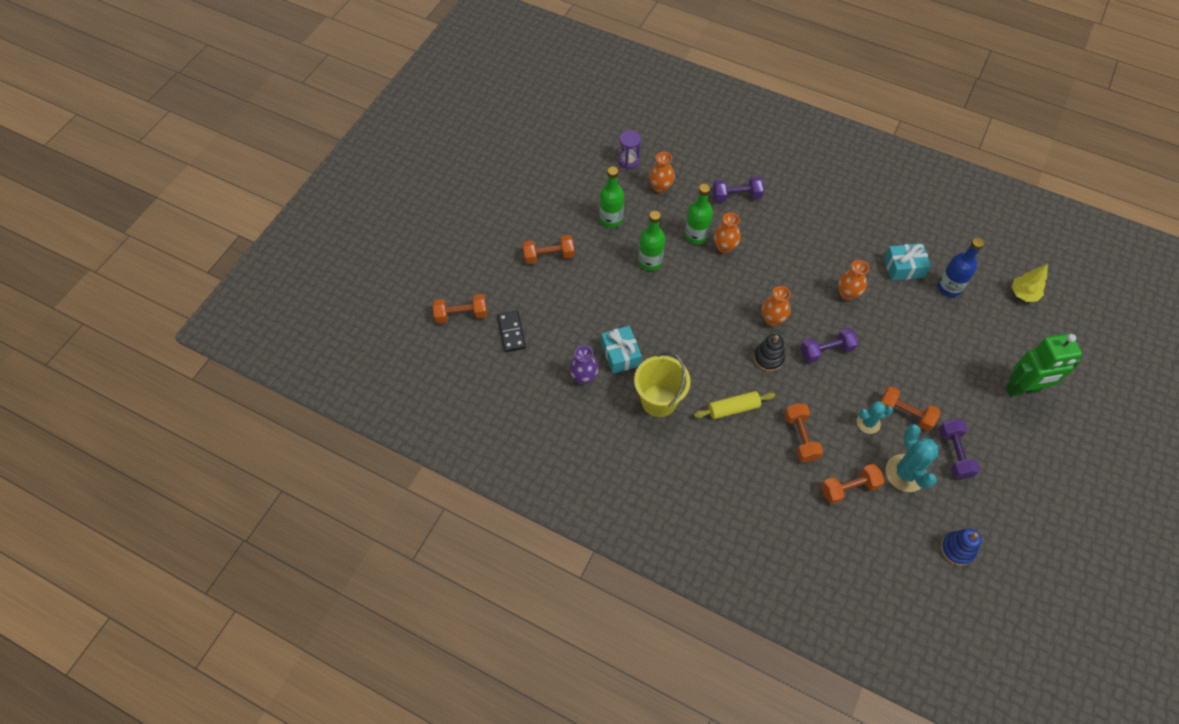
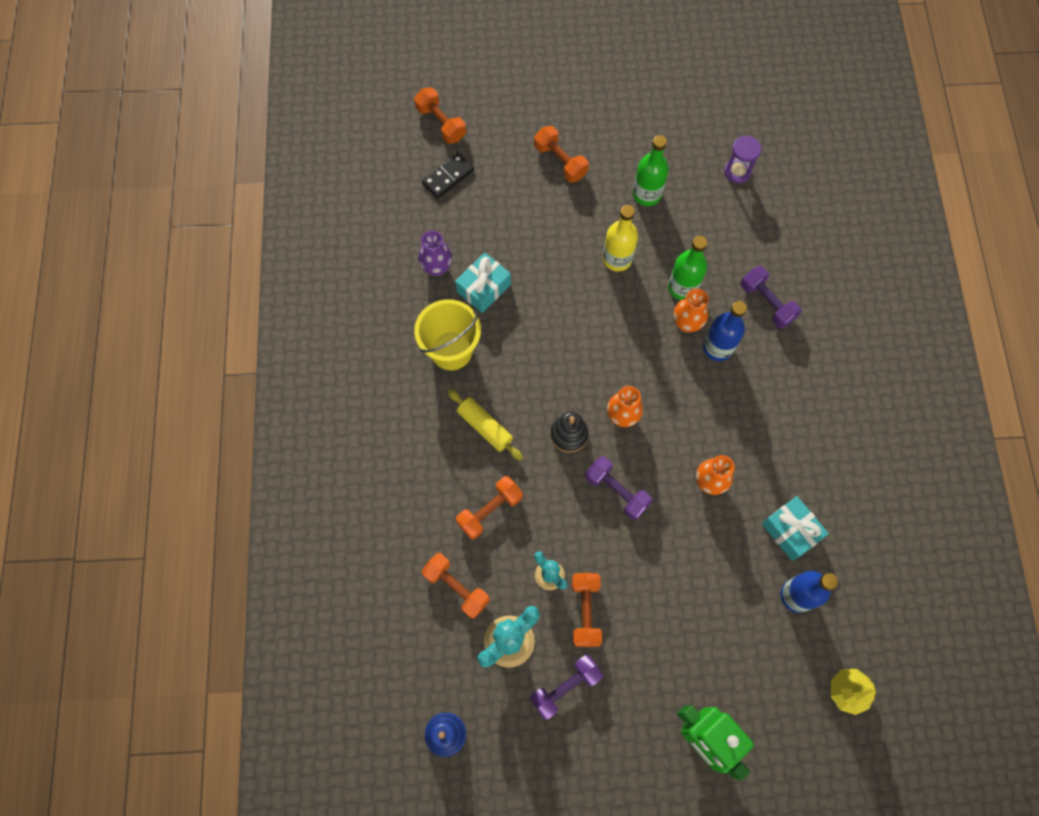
camera: 60 degrees right, 10 degrees up
green bottle [638,211,665,271] -> yellow bottle [603,205,638,271]
orange vase [649,152,675,193] -> none
none -> blue bottle [703,301,747,361]

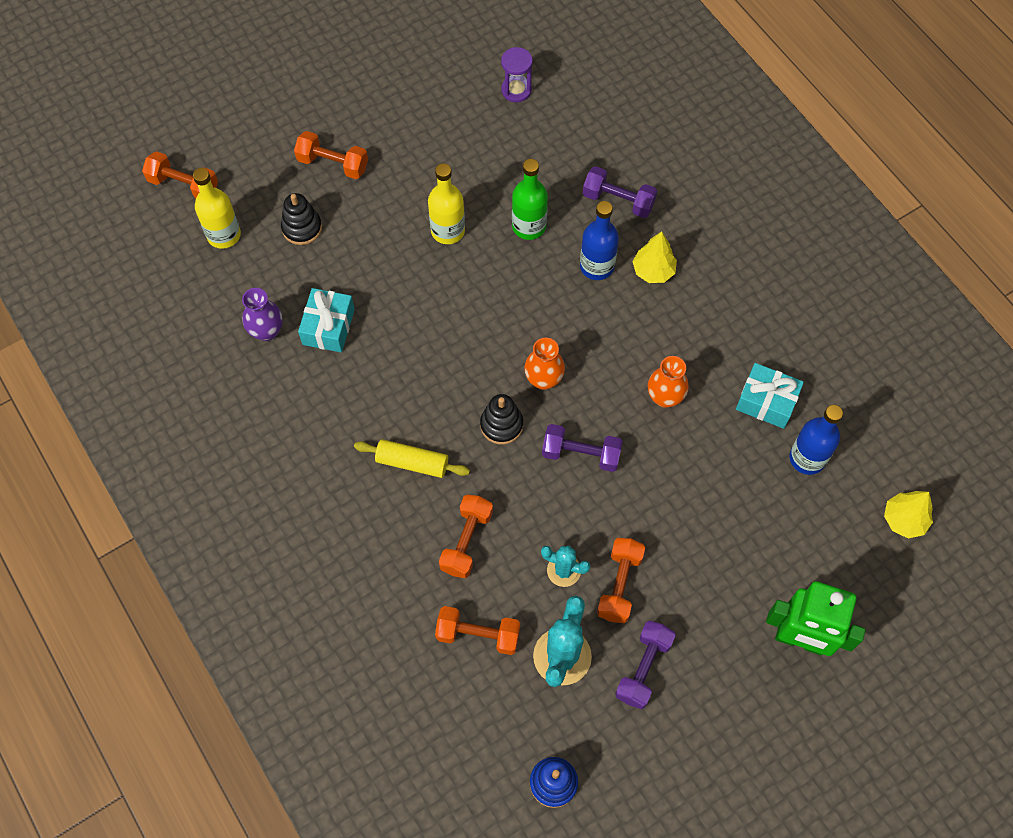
camera: 30 degrees left, 5 degrees down
yellow bucket [414,299,481,370] -> none
black domino [422,153,474,199] -> yellow bottle [193,168,241,249]
orange dumbbell [572,573,602,647] -> orange dumbbell turned 45 degrees clockwise [597,538,645,623]
green bottle [633,135,669,206] -> none
orange vase [673,289,709,332] -> none
none -> black stacking toy [281,193,322,245]
none -> yellow tree [632,231,677,283]

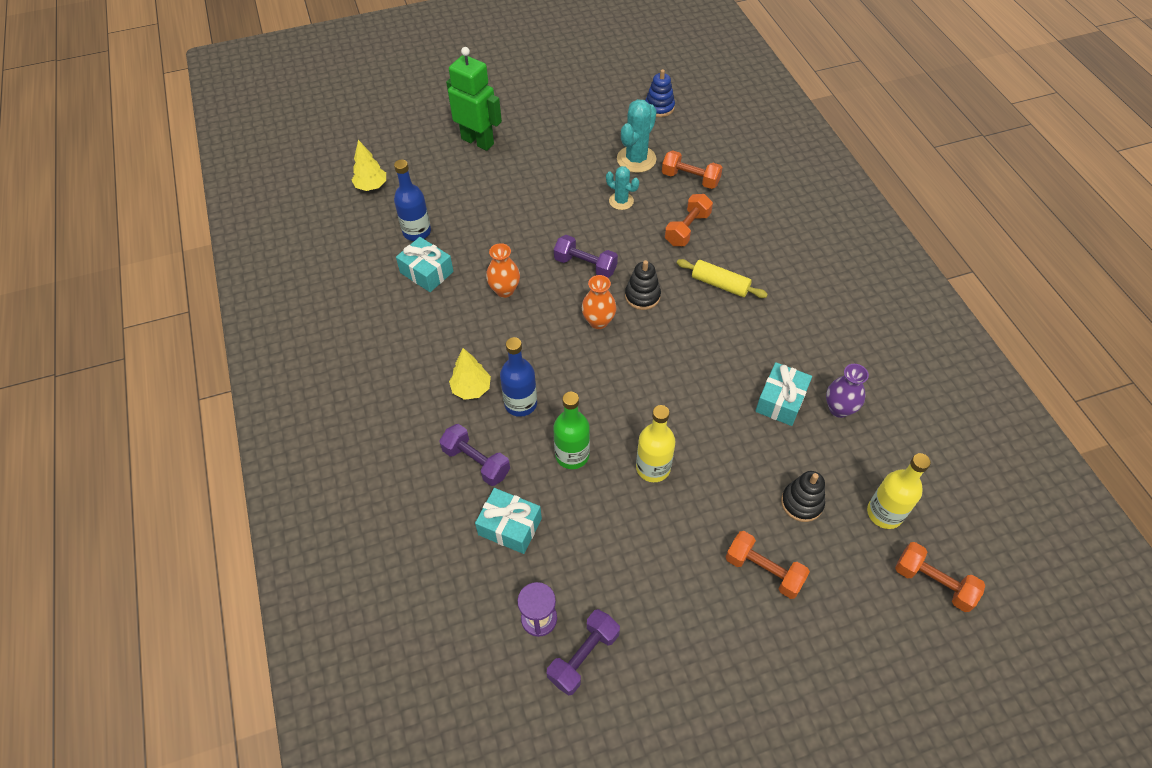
camera: 165 degrees left, 10 degrees down
orange dumbbell [597,538,645,623] -> none
purple dumbbell [615,621,676,709] -> purple dumbbell moved to [547,609,620,696]
none -> turquoise gift [475,488,542,554]

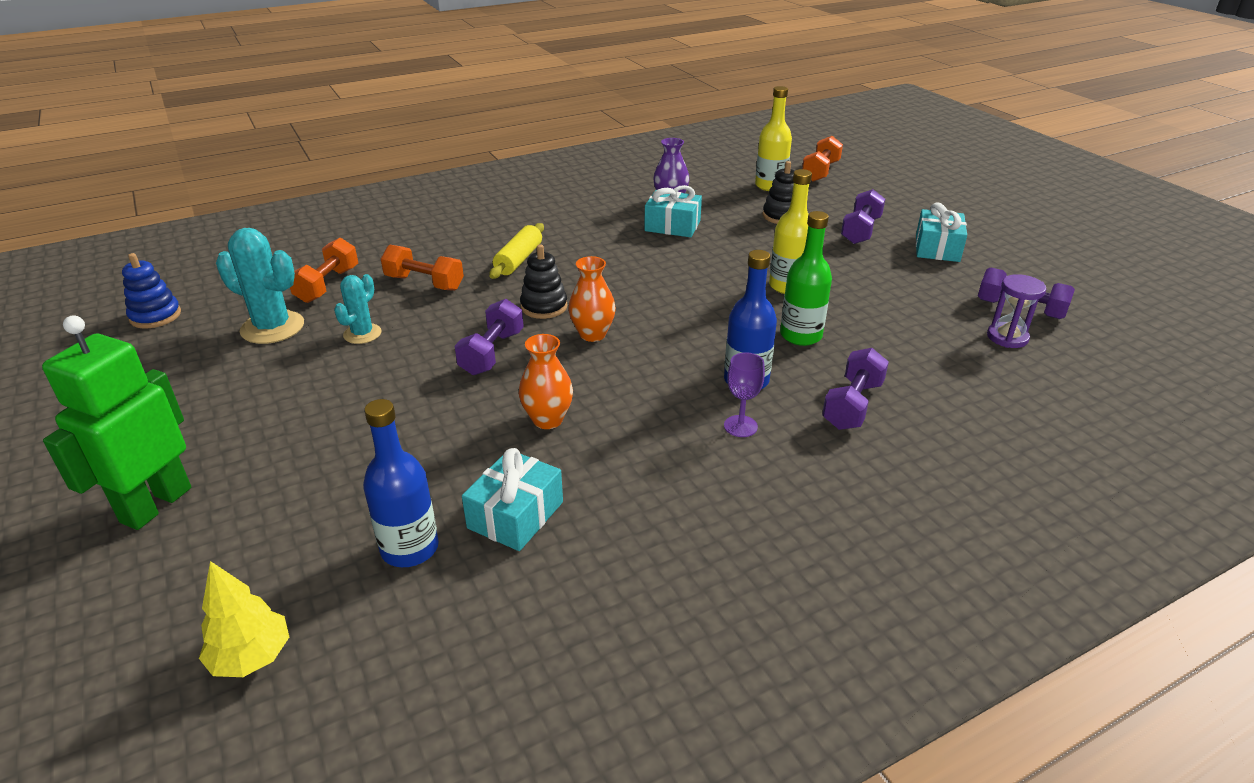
camera: 100 degrees left, 20 degrees down
yellow tree [449,348,491,400] -> purple goblet [724,352,765,437]
turquoise gift [475,488,542,554] -> turquoise gift moved to [916,202,967,262]
orange dumbbell [726,531,810,599] -> purple dumbbell [841,189,885,244]

